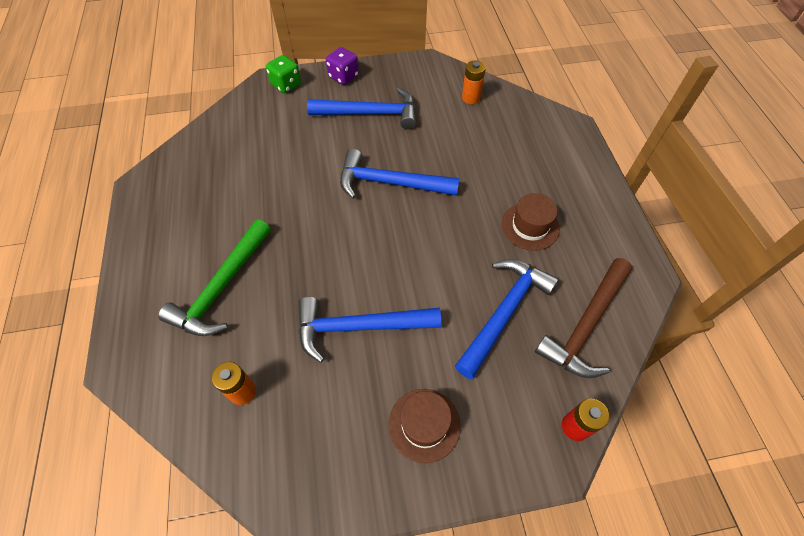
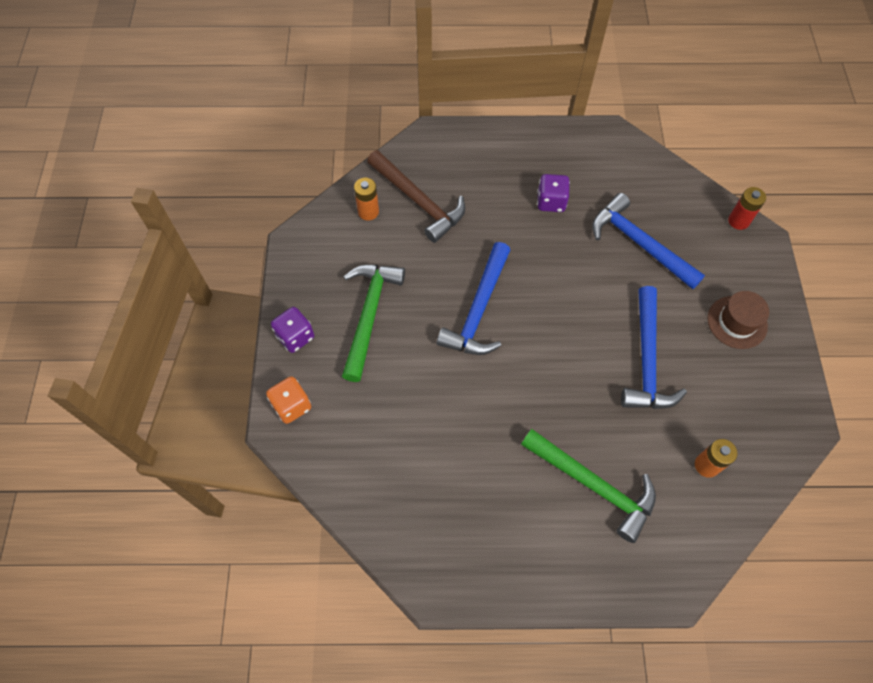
camera: 80 degrees left, 5 degrees up
green dice [266,55,301,93] -> orange dice [266,376,311,424]
blue hammer [307,88,416,129] -> green hammer [342,265,405,382]
brown hat [502,193,560,251] -> purple dice [537,174,570,212]
brown hammer [535,258,632,378] -> brown hammer moved to [367,150,465,243]

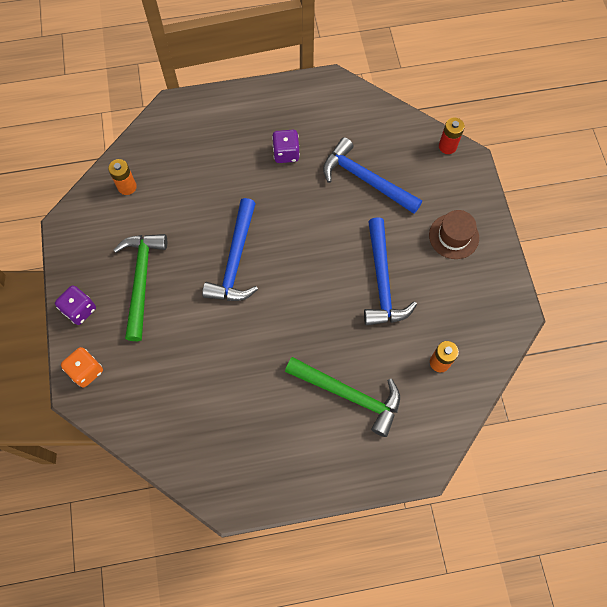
camera: 10 degrees left, 5 degrees up
brown hammer [367,150,465,243] -> none

